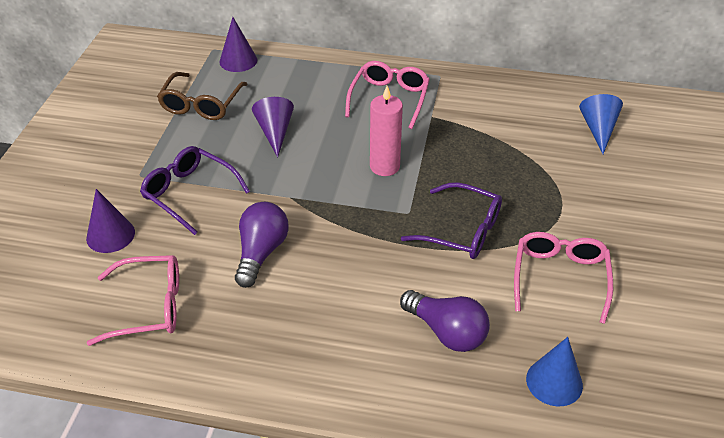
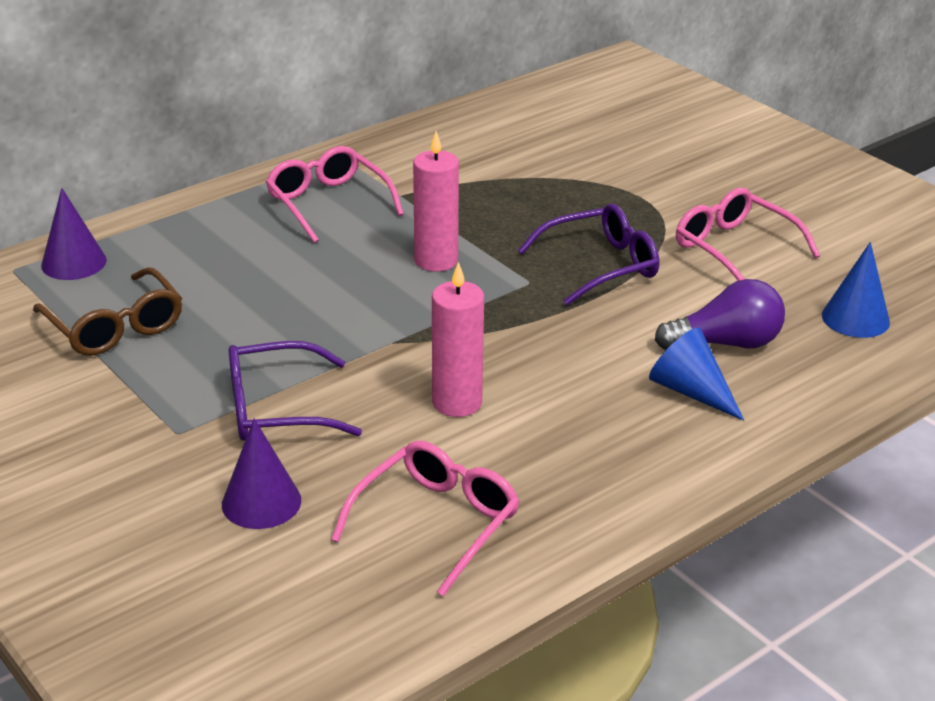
camera: 50 degrees left, 10 degrees down
purple light bulb [235,202,289,288] -> pink candle [432,262,484,417]
purple cone [252,97,294,157] -> none
blue cone [579,94,623,154] -> blue cone moved to [649,327,744,421]

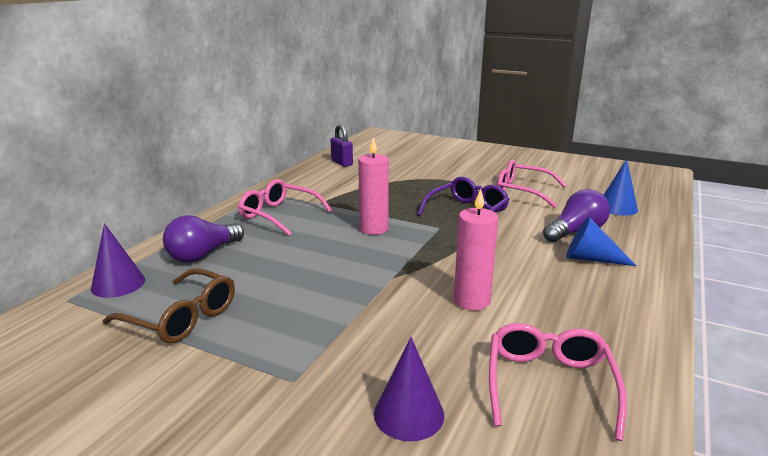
camera: 25 degrees left, 10 degrees down
purple glasses [229,341,362,441] -> none
none -> purple light bulb [163,215,244,263]
none -> purple padlock [331,124,353,167]

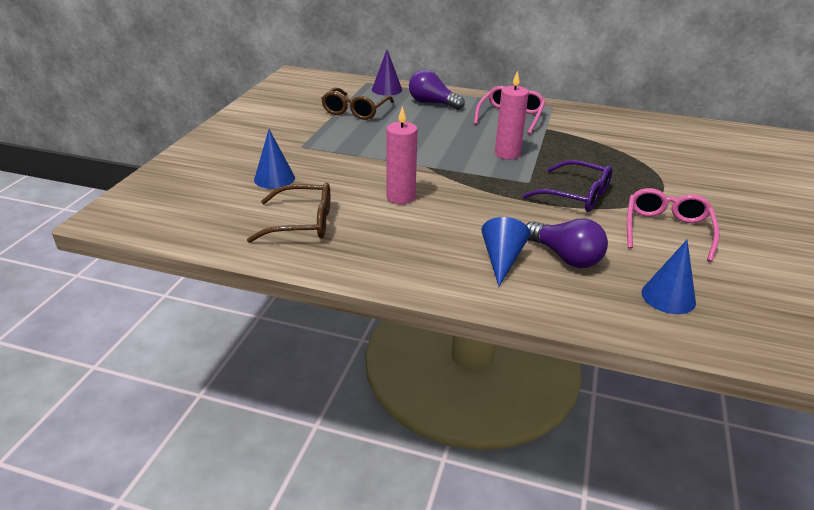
camera: 80 degrees right, 10 degrees up
purple padlock [331,124,353,167] -> none
purple cone [374,337,444,441] -> blue cone [254,129,295,189]
pink glasses [489,323,627,441] -> brown glasses [247,182,330,243]

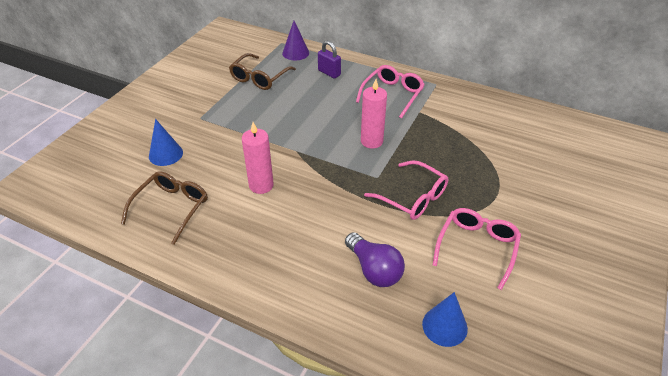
camera: 10 degrees right, 10 degrees up
brown glasses [247,182,330,243] -> brown glasses turned 75 degrees counterclockwise [121,171,208,245]
purple light bulb [409,70,465,110] -> purple padlock [318,41,341,79]
blue cone [481,217,530,286] -> none
purple glasses [523,160,613,212] -> pink glasses [364,160,448,220]

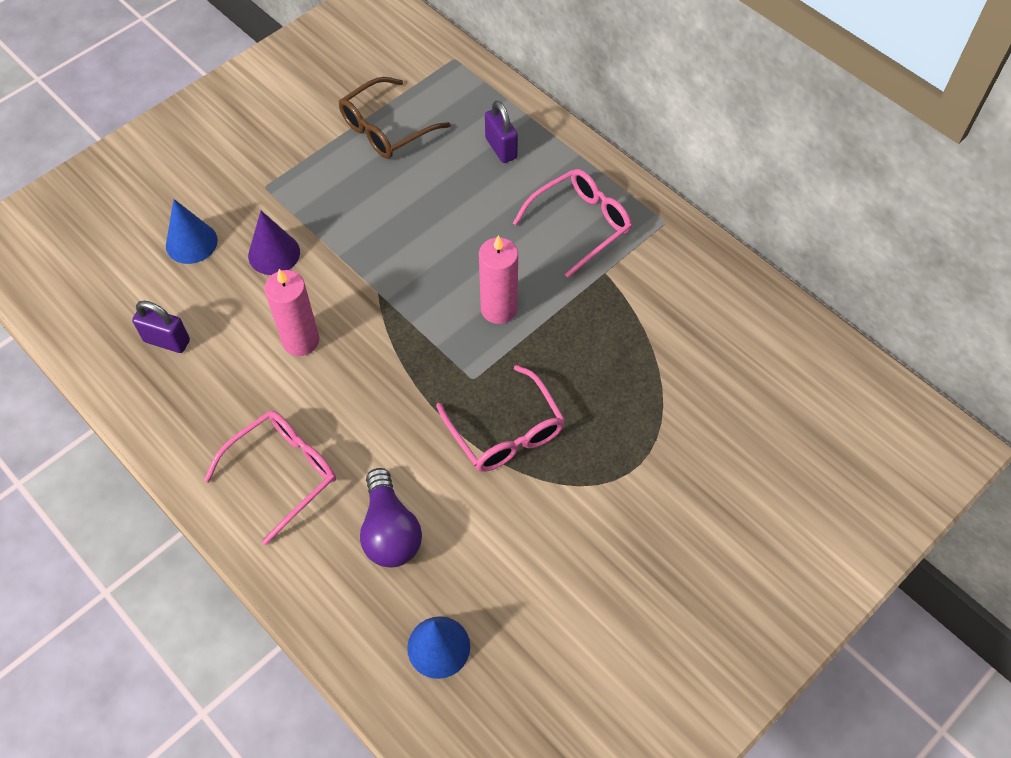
camera: 20 degrees right, 15 degrees up
brown glasses [121,171,208,245] -> purple padlock [132,301,190,353]
purple cone [282,21,309,60] -> purple cone moved to [248,211,300,275]
pink glasses [433,208,521,290] -> pink glasses moved to [204,411,336,545]

